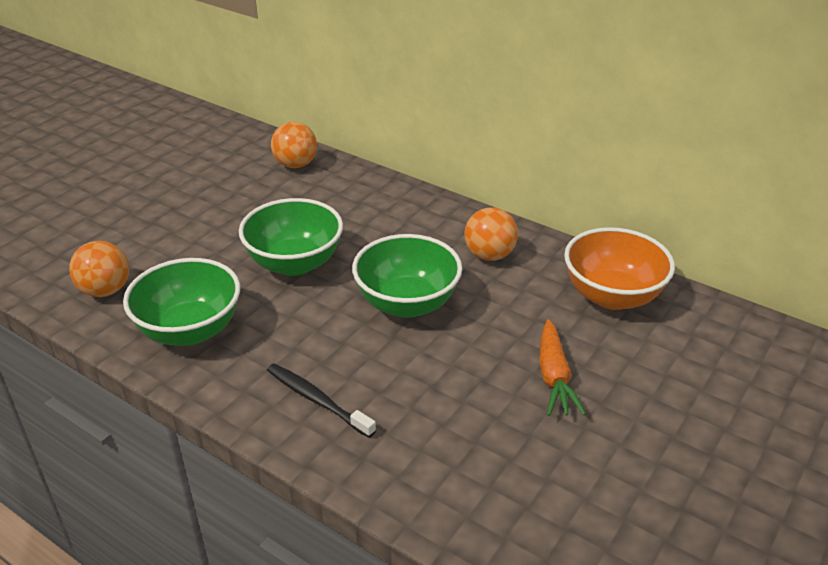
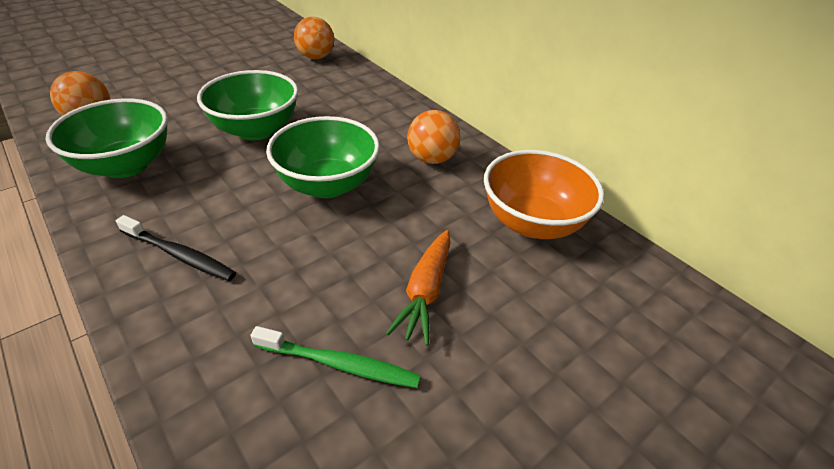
camera: 15 degrees right, 5 degrees up
black toothbrush [267,364,376,438] -> black toothbrush turned 150 degrees clockwise [116,215,236,281]
none -> green toothbrush [250,326,421,388]

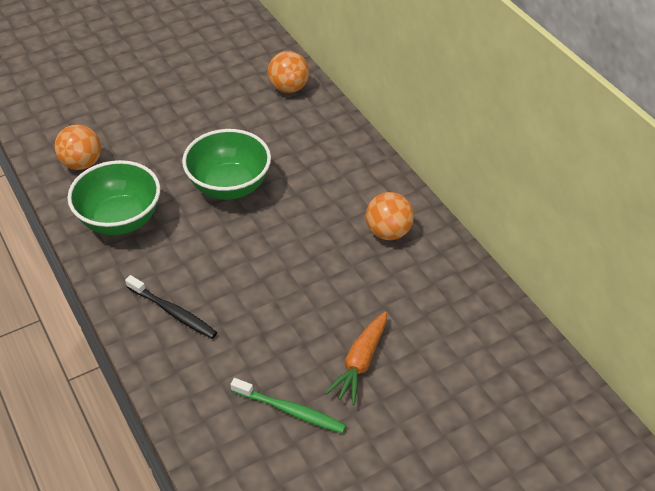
camera: 10 degrees right, 5 degrees up
green bowl [266,116,380,198] -> none
orange bowl [484,150,604,239] -> none

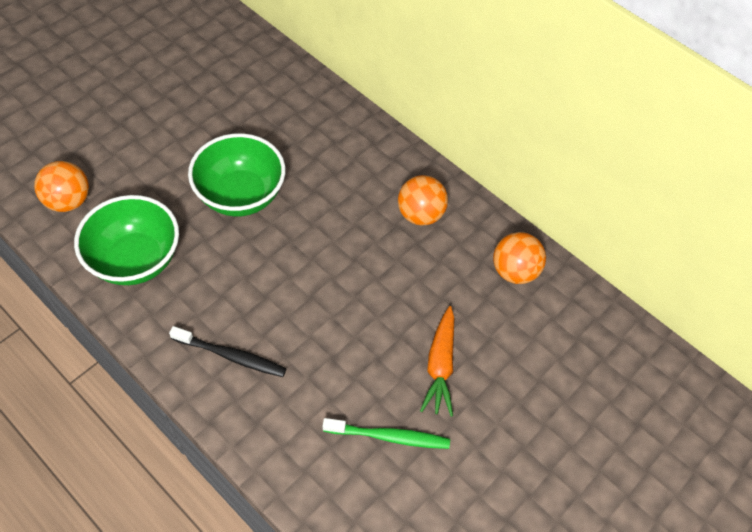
camera: 20 degrees left, 10 degrees up
orange ball [268,51,309,93] -> orange ball moved to [493,232,546,284]

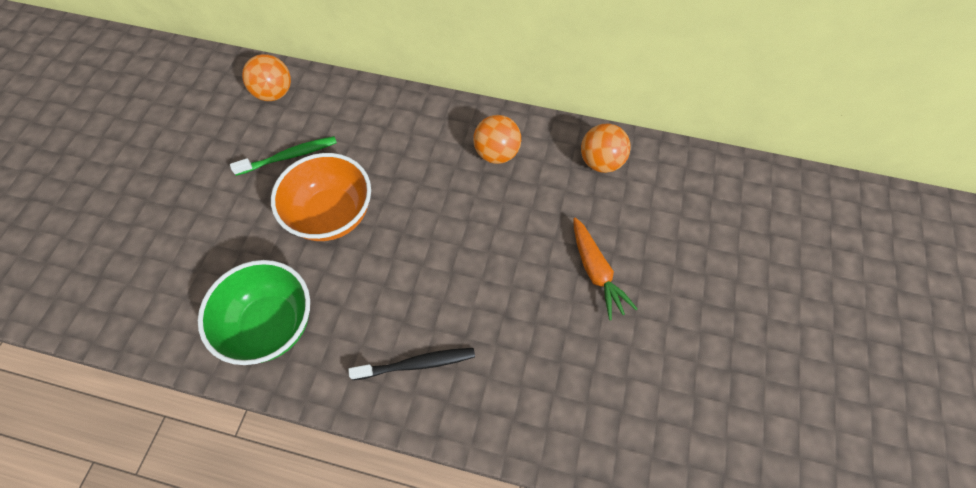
camera: 25 degrees left, 5 degrees up
orange ball [34,161,89,212] -> orange ball moved to [242,54,291,101]
green bowl [188,133,285,217] -> orange bowl [271,153,371,241]
green toothbrush [323,418,450,449] -> green toothbrush moved to [230,136,337,176]

